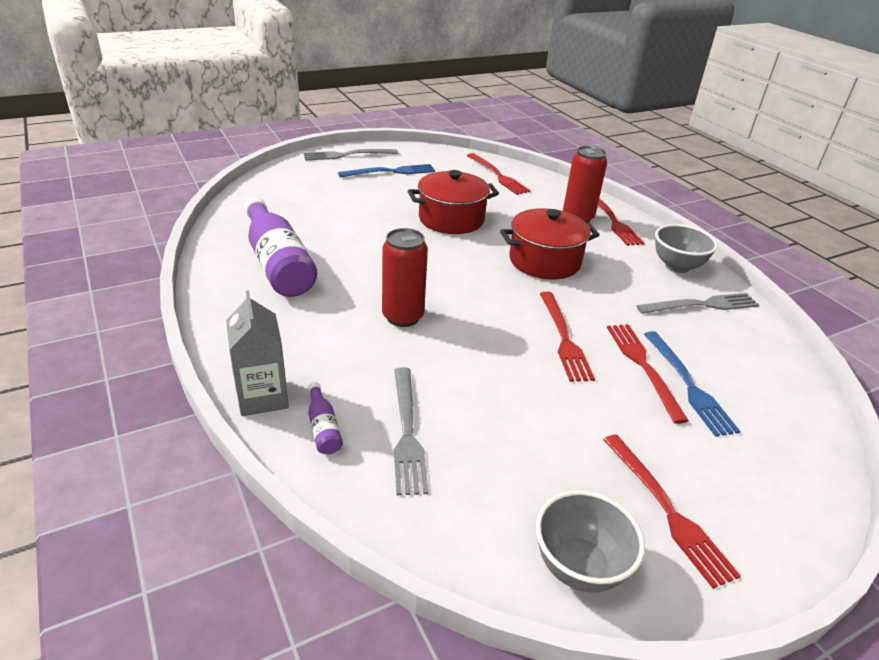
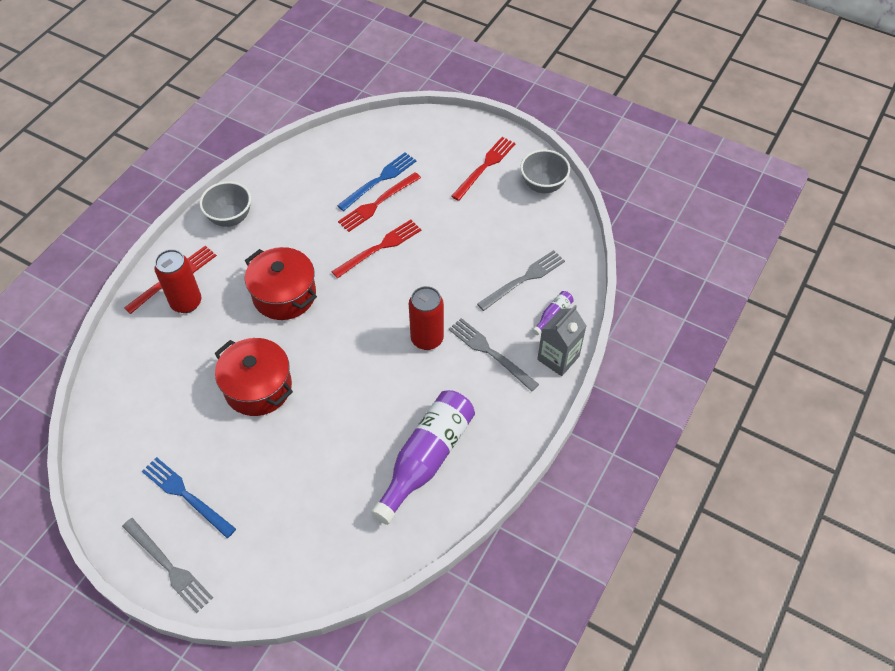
camera: 120 degrees left, 20 degrees up
red fork [467,153,531,195] -> none
grey fork [636,293,759,314] -> grey fork moved to [449,318,539,392]

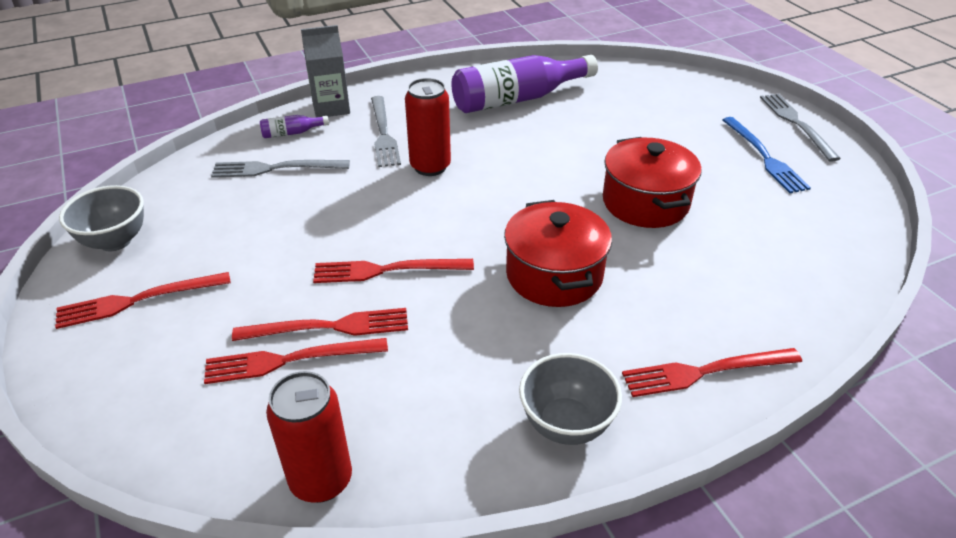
camera: 145 degrees left, 15 degrees down
red can [154,249,201,313] -> red can moved to [266,371,352,503]
blue fork [337,152,416,211] -> red fork [204,338,388,384]

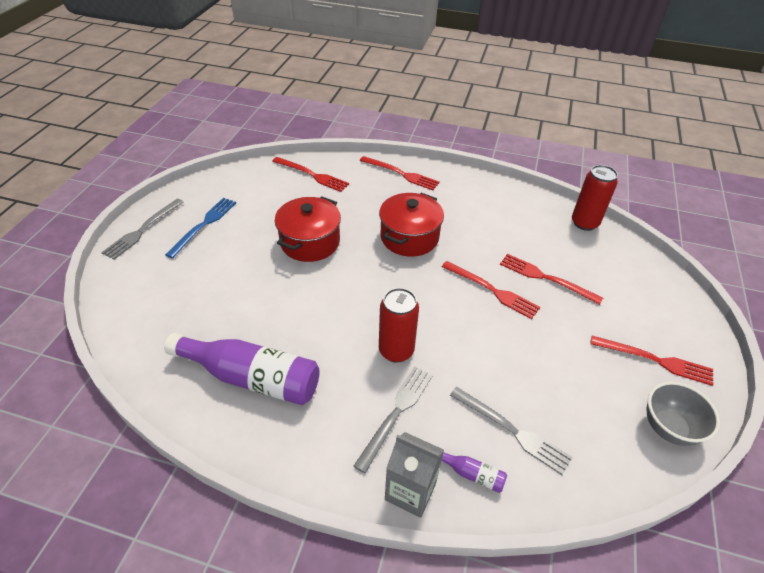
camera: 140 degrees left, 5 degrees up
red fork [204,338,388,384] -> red fork moved to [272,157,349,192]
grey bowl [519,353,622,445] -> none

